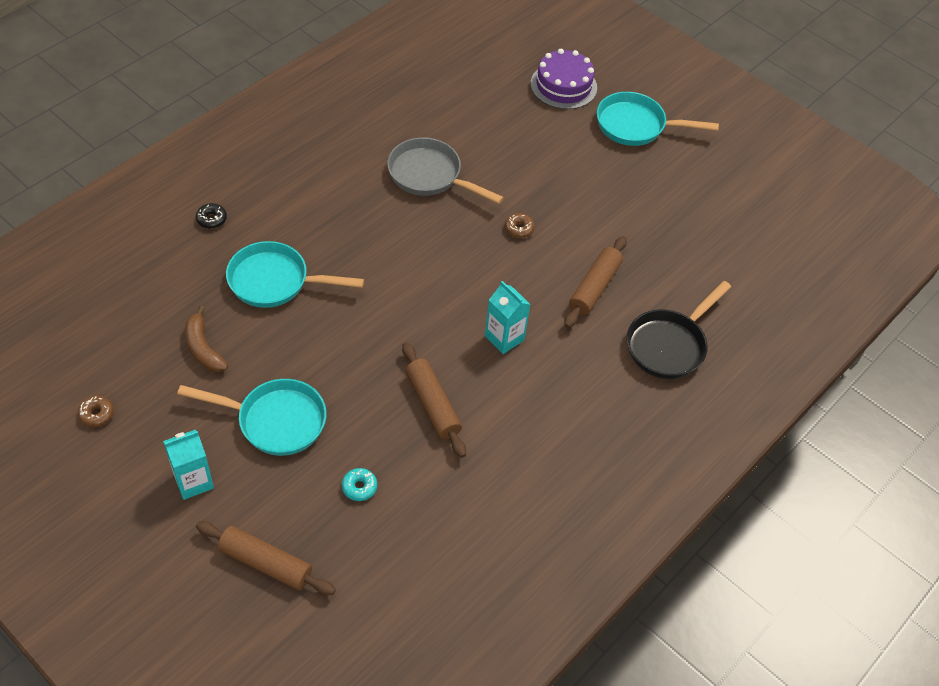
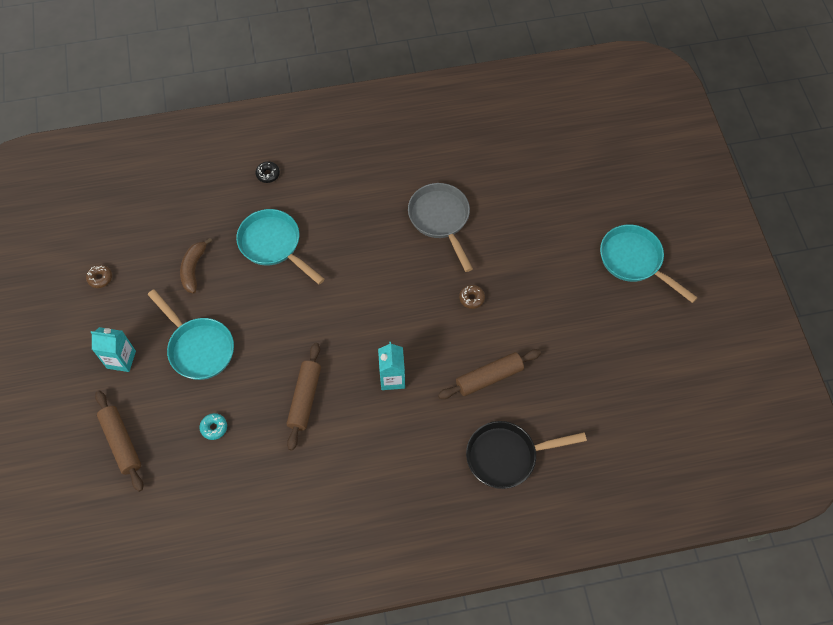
camera: 40 degrees right, 10 degrees up
purple cake [531,49,597,109] -> none

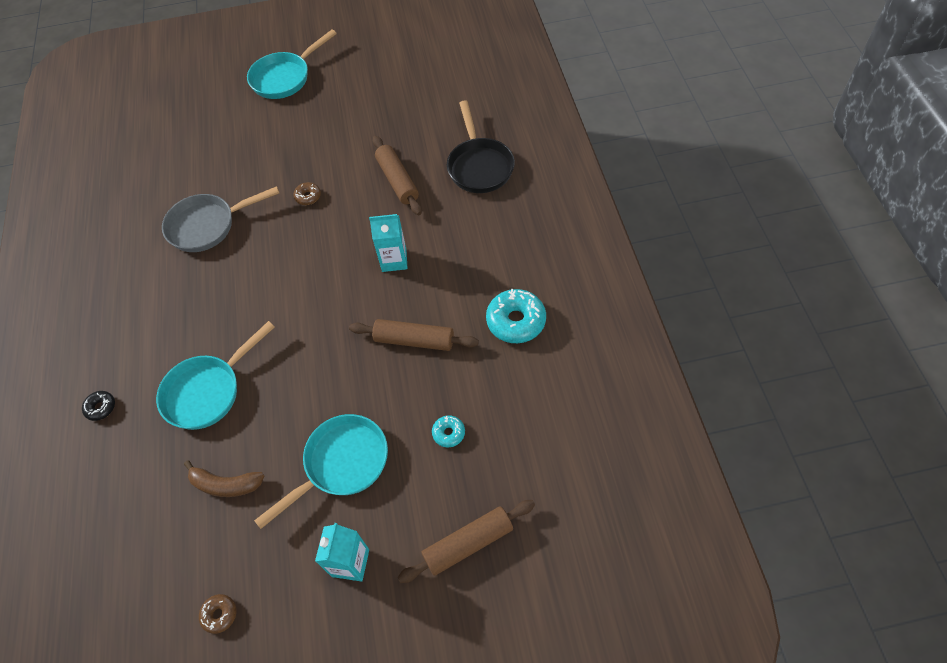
camera: 85 degrees left, 5 degrees down
none -> turquoise donut [486,289,546,343]

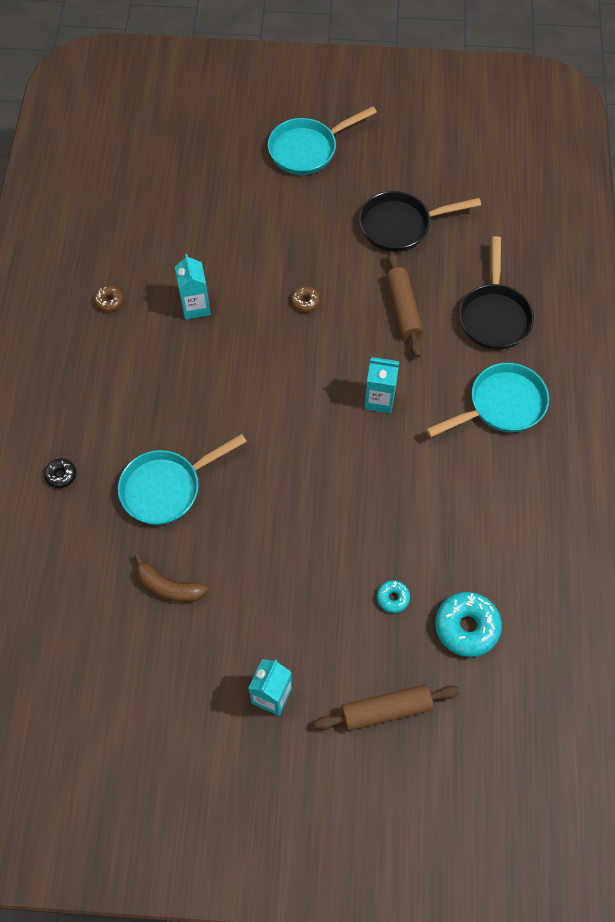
camera: 10 degrees right, 5 degrees up
grey pan [162,186,279,252] -> turquoise carton [175,254,211,320]
brown donut [199,594,237,634] -> brown donut moved to [94,286,124,312]
turquoise pan [254,414,388,529] -> turquoise pan moved to [426,363,549,437]
brown rolling pin [349,319,479,351] -> none
turquoise donut [486,289,546,343] -> turquoise donut moved to [435,592,502,657]
none -> black pan [359,191,481,252]

